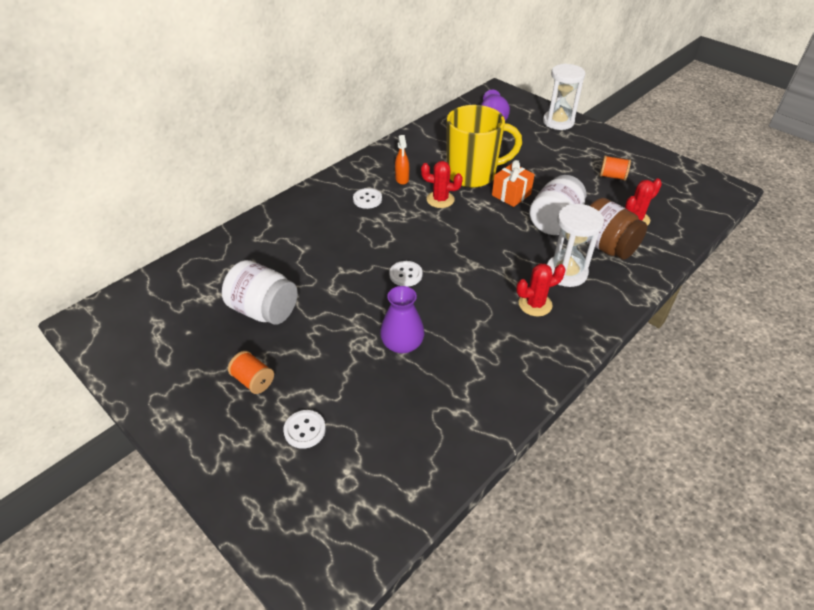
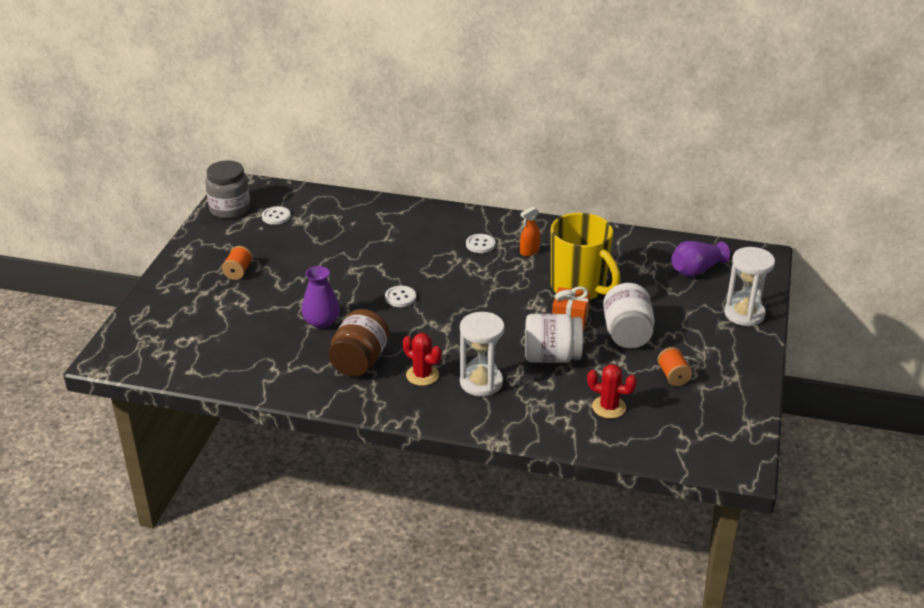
camera: 60 degrees right, 10 degrees down
white jar [222,260,298,325] -> white jar moved to [603,283,655,348]
white button [283,410,326,449] -> white button moved to [262,206,291,225]
red cactus [421,161,463,208] -> none
brown jar [587,198,647,260] -> brown jar moved to [328,309,390,377]
none -> grey jar [205,160,250,219]

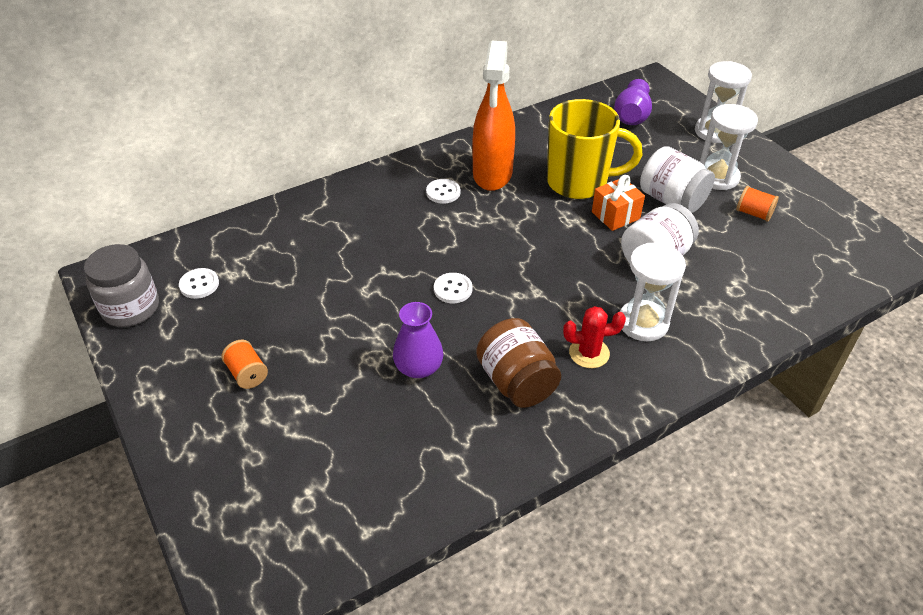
camera: 45 degrees left, 10 degrees up
orange spray bottle [520,206,540,256] -> orange spray bottle [472,41,515,191], size x2.43
red cactus [587,364,637,418] -> none
none -> white hourglass [700,104,758,190]

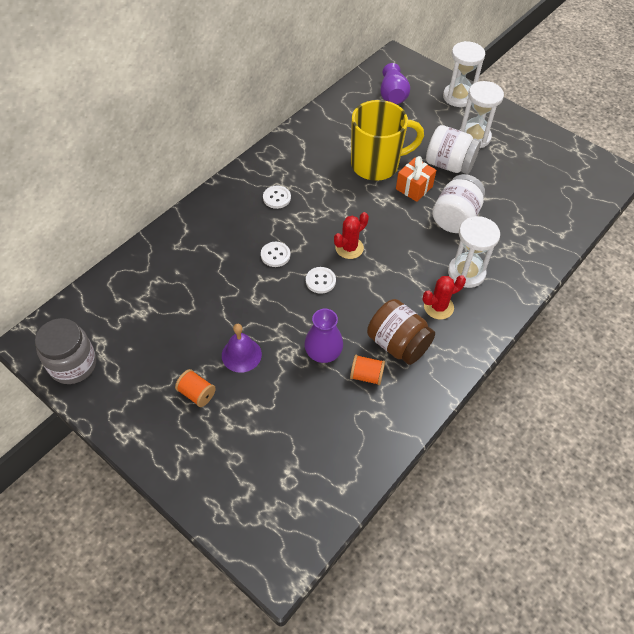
camera: 20 degrees left, 10 degrees up
white button [179,268,219,299] -> white button moved to [261,242,290,267]
orange spray bottle [472,41,515,191] -> none
orange spool [736,186,779,222] -> orange spool moved to [350,355,385,385]
none -> purple bell [222,324,262,373]
none -> red cactus [334,212,369,259]

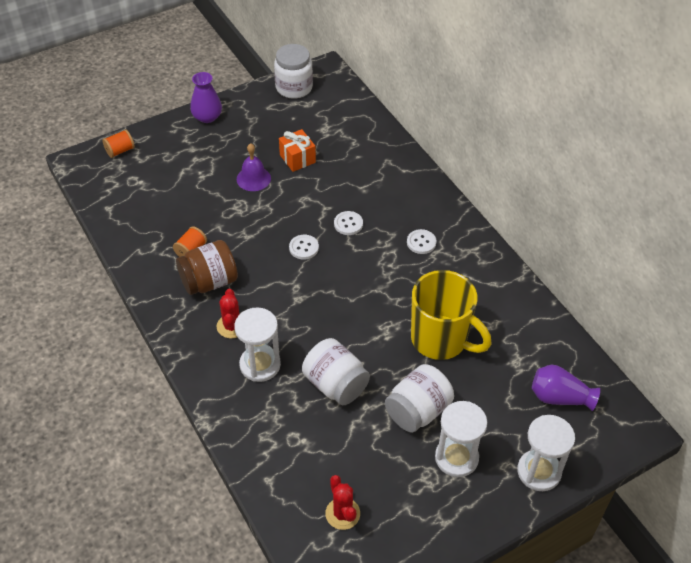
camera: 110 degrees right, 5 degrees down
grey jar [35,318,96,384] -> white jar [274,44,313,99]
orange spool [175,369,216,407] -> orange spool moved to [102,129,135,158]
purple vase [304,309,343,363] -> purple vase moved to [190,72,222,123]
red cactus [334,212,369,259] -> red cactus moved to [325,475,360,530]
yellow mug [351,100,424,181] -> yellow mug turned 60 degrees counterclockwise [411,270,492,360]
orange gift [396,156,436,202] -> orange gift moved to [279,129,316,172]

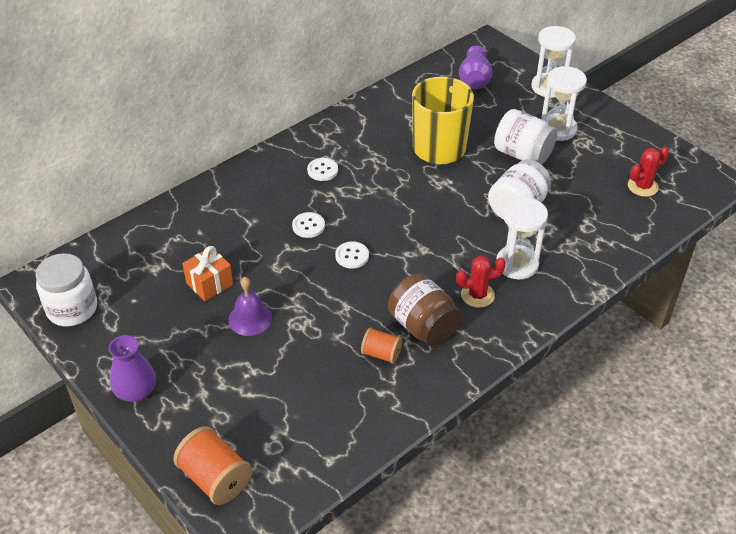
camera: 100 degrees left, 5 degrees down
orange spool [102,129,135,158] -> orange spool [173,426,252,505], size x1.64

